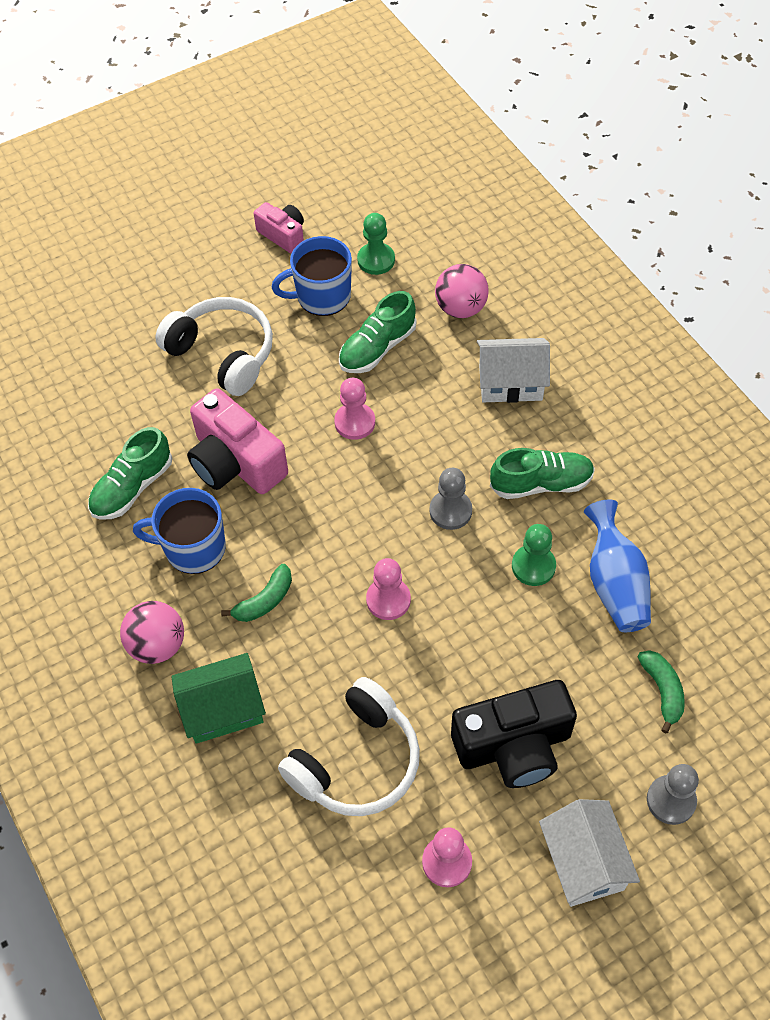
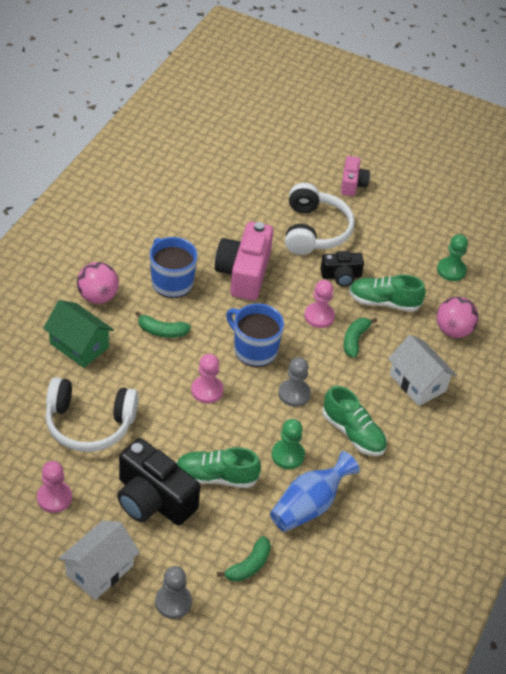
camera: 50 degrees right, 10 degrees down
green shoe [88,427,172,520] -> green shoe moved to [176,447,261,488]
pink camera [254,202,304,254] -> pink camera moved to [341,156,370,196]
blue mug [272,236,352,316] -> blue mug moved to [226,304,284,367]
none -> black camera [320,251,364,286]
none -> green banana [344,318,377,358]

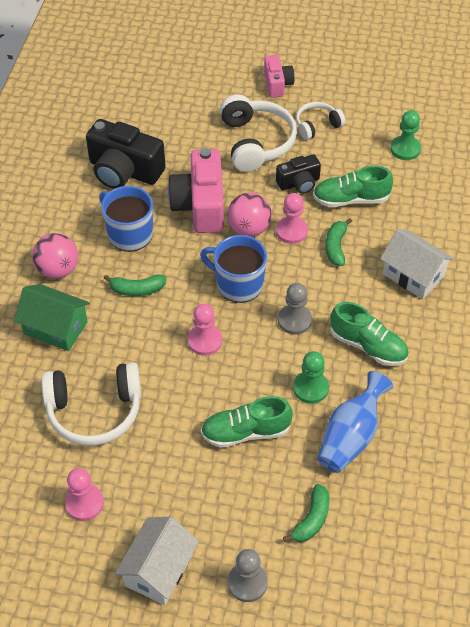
camera: 10 degrees left, 5 degrees up
black camera [117,438,200,525] -> black camera moved to [86,119,166,189]
pink ball [436,296,479,338] -> pink ball moved to [227,193,272,237]
none -> white headphones [296,102,345,140]

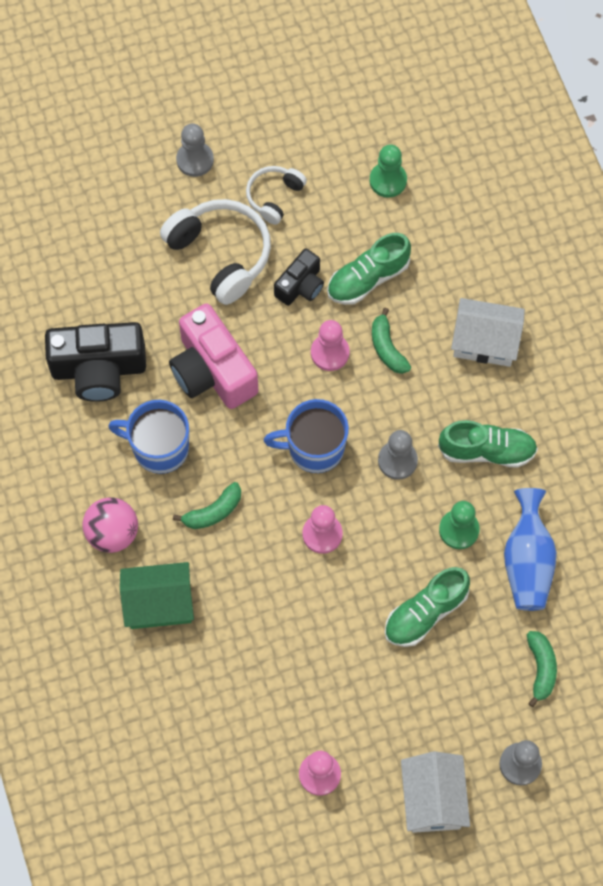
camera: 30 degrees left, 15 degrees up
white headphones [41,362,141,446] -> none
pink ball [227,193,272,237] -> none
pink camera [264,55,294,98] -> grey pawn [176,124,214,177]

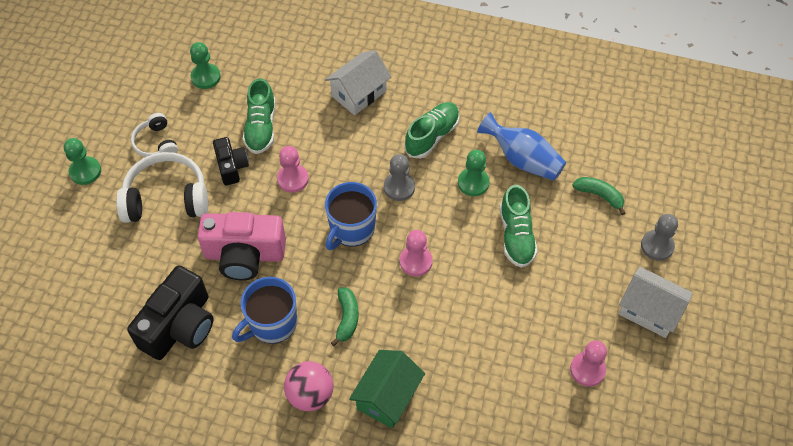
camera: 55 degrees left, 10 degrees down
grey pawn [176,124,214,177] -> green pawn [64,138,101,185]
green banana [372,308,411,374] -> none

